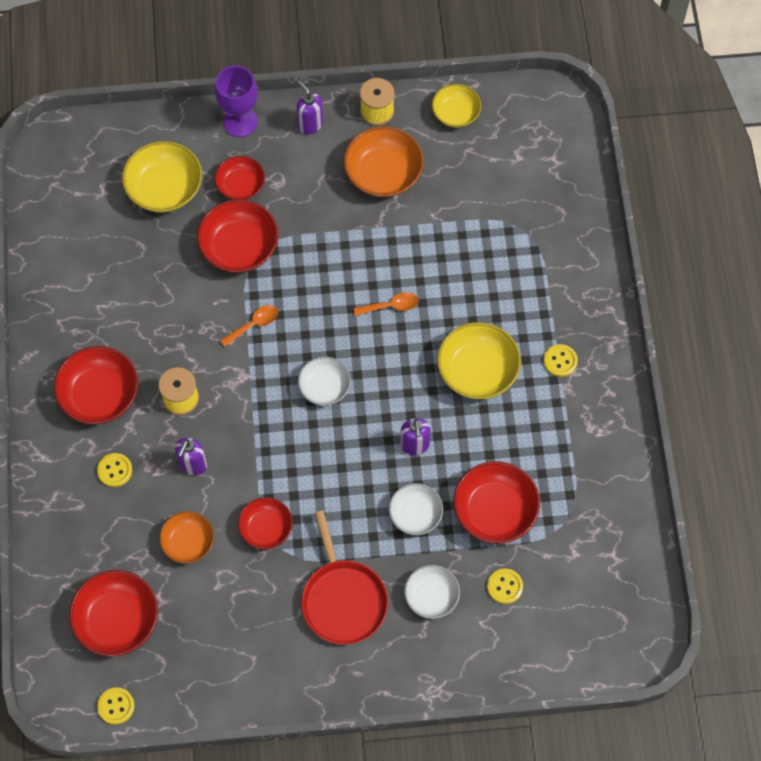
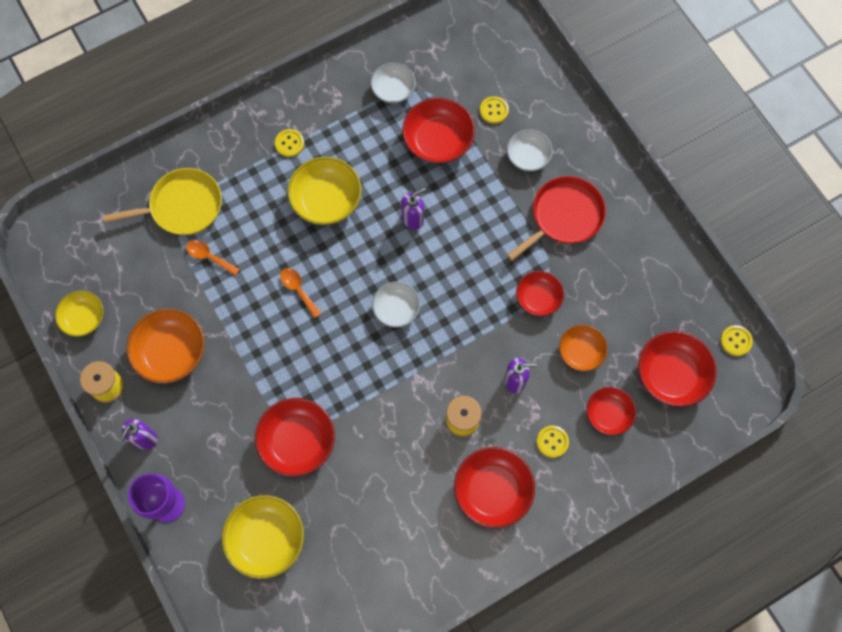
camera: 115 degrees left, 5 degrees up
red bowl [215,156,265,200] -> red bowl moved to [586,387,636,436]
orange spoon [220,305,278,347] -> orange spoon moved to [186,240,240,276]
white bowl [389,483,443,535] -> white bowl moved to [371,63,416,103]
none -> yellow pan [103,168,222,235]

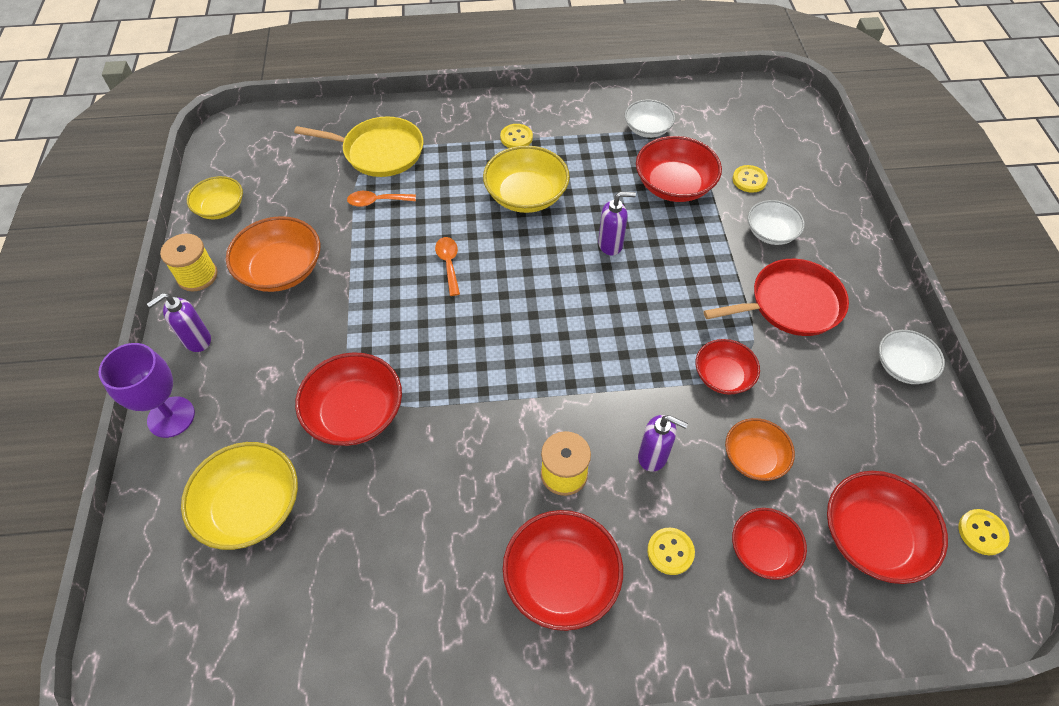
camera: 25 degrees right, 15 degrees down
orange spoon [186,240,240,276] -> orange spoon turned 60 degrees counterclockwise [347,191,416,207]
white bowl [372,282,420,328] -> white bowl moved to [879,330,945,384]

